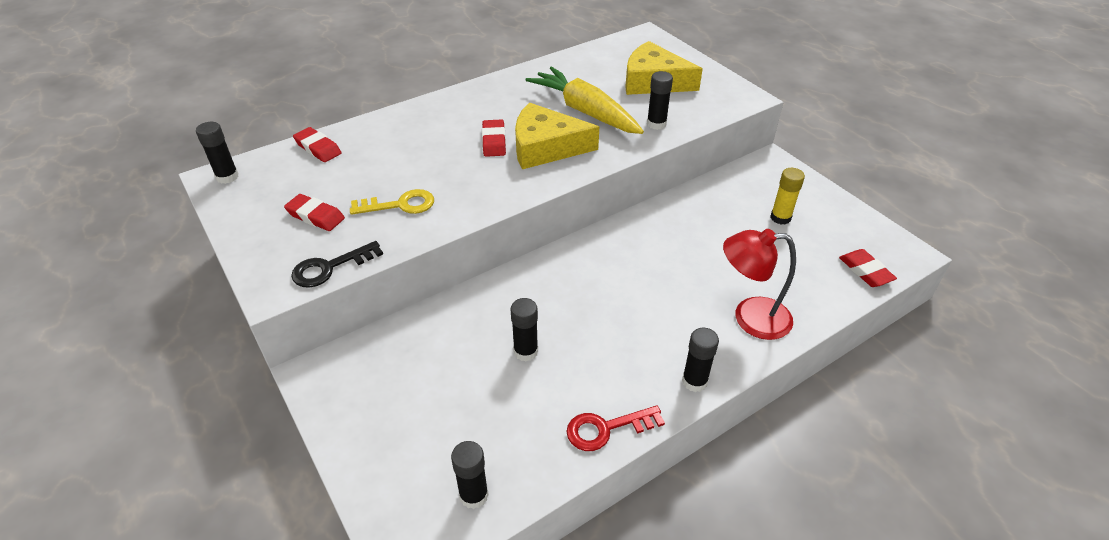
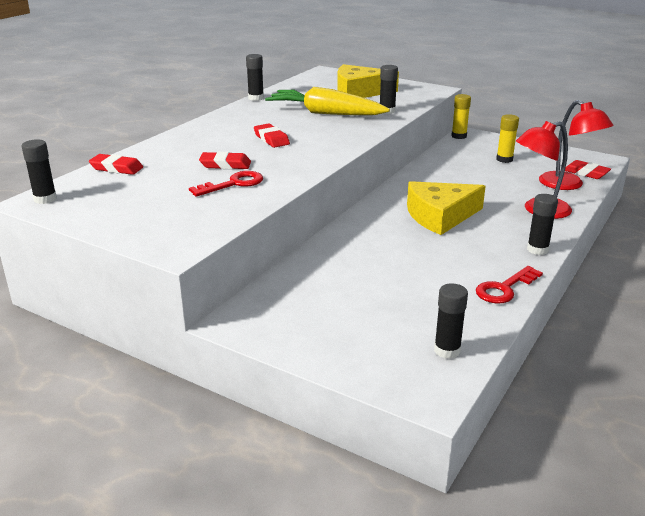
camera: 25 degrees left, 15 degrees down
red eraser [284,194,345,231] -> red eraser moved to [199,152,251,169]
black key [291,241,383,288] -> none
yellow key [350,189,434,215] -> red key [189,171,263,197]
black glue stick [510,298,538,361] -> black glue stick moved to [246,54,264,101]
yellow cheese [515,103,599,169] -> yellow cheese moved to [407,181,486,235]
none -> yellow glue stick [451,94,471,139]
none -> red lamp [539,100,613,190]

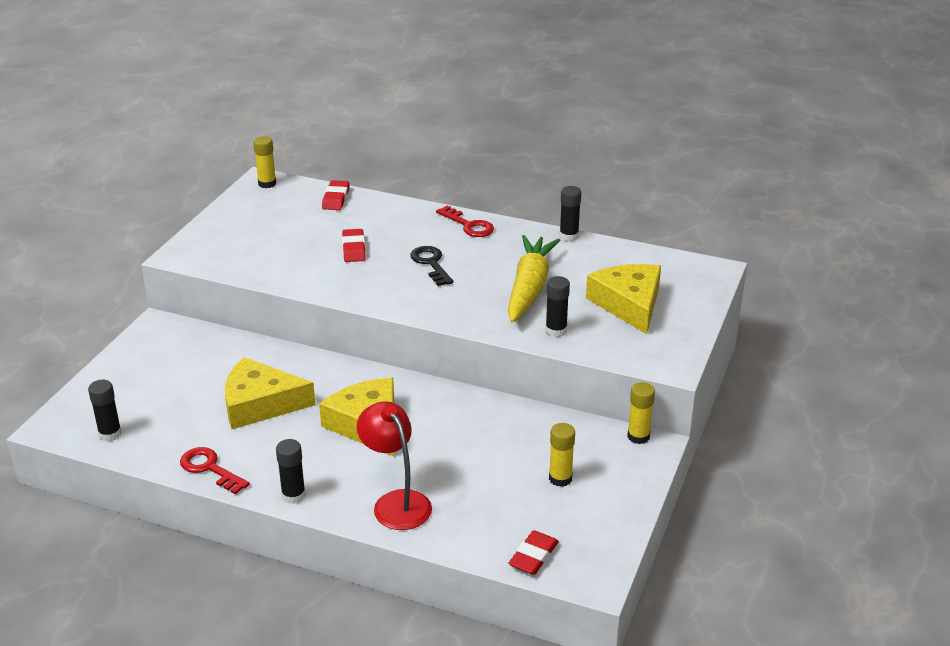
camera: 80 degrees right, 5 degrees up
black glue stick [22,139,57,204] -> yellow glue stick [253,136,276,188]
red key [189,171,263,197] -> red key moved to [436,205,494,237]
red eraser [254,124,290,148] -> black key [410,246,453,286]
red lamp [539,100,613,190] -> none
none -> yellow cheese [225,357,315,429]

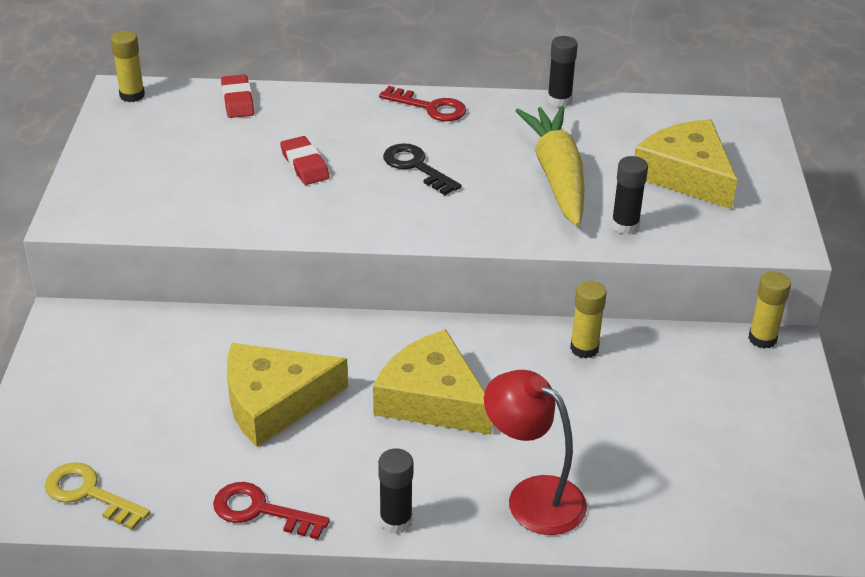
camera: 20 degrees left, 5 degrees up
black glue stick [88,380,122,441] -> yellow key [45,462,150,530]
red eraser [508,530,559,575] -> none
yellow glue stick [549,423,575,487] -> yellow glue stick moved to [570,281,607,358]

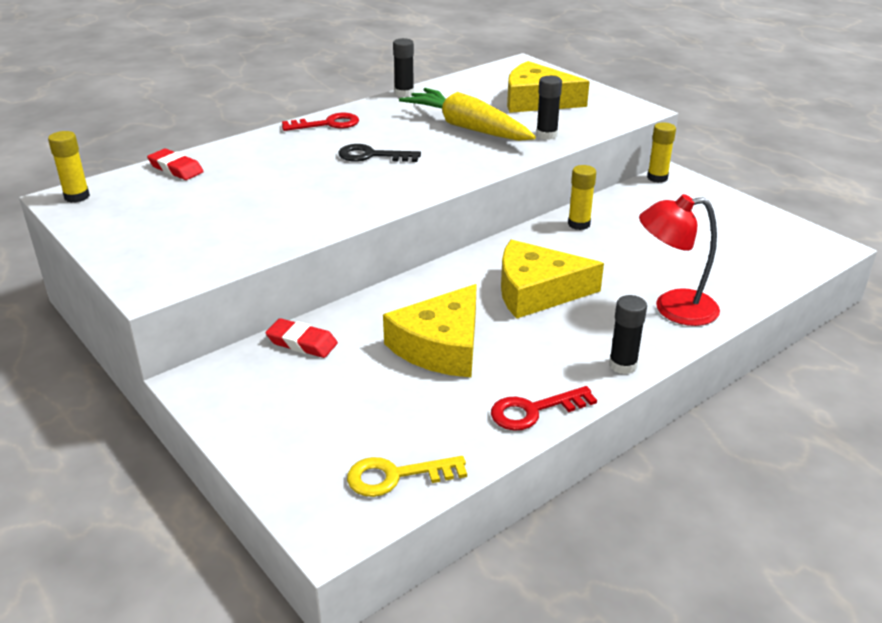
camera: 40 degrees left, 5 degrees down
red eraser [280,136,330,185] -> red eraser moved to [266,318,338,358]

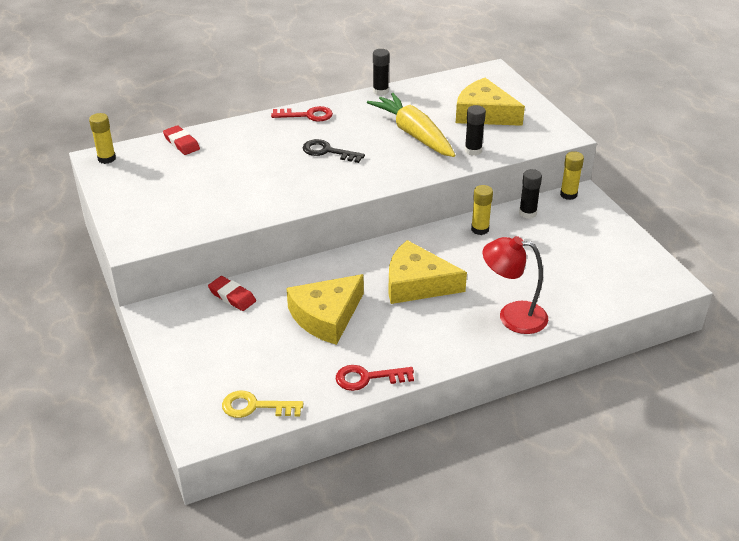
camera: 15 degrees right, 5 degrees up
black glue stick [609,295,647,374] -> black glue stick moved to [519,169,542,219]

